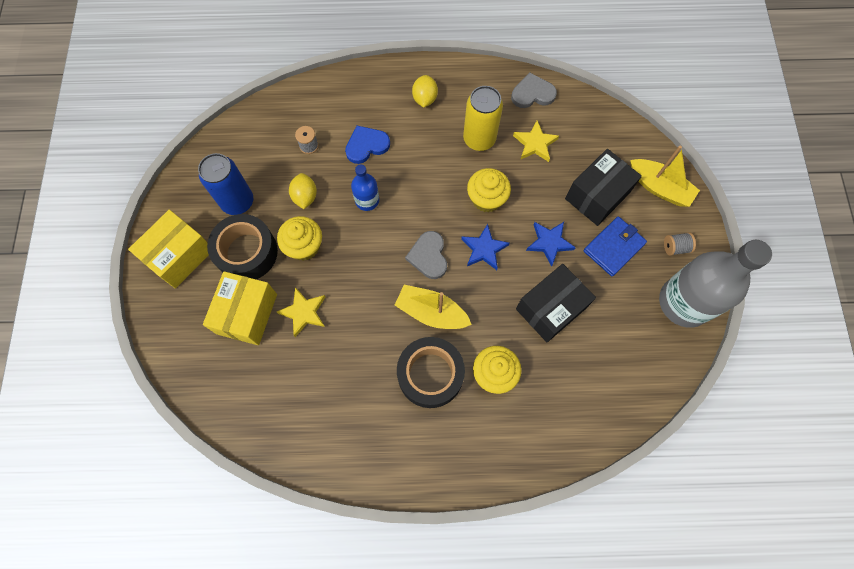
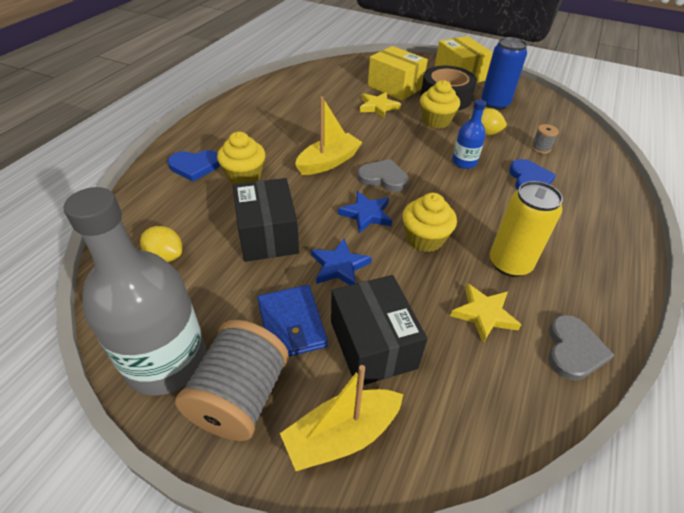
camera: 115 degrees right, 25 degrees down
black tape [397,337,465,408] -> none
yellow lemon [412,75,438,108] -> yellow lemon moved to [140,226,182,262]
grey spool [664,232,696,256] -> grey spool [175,320,289,441], size x2.29
none -> blue heart [168,150,220,182]

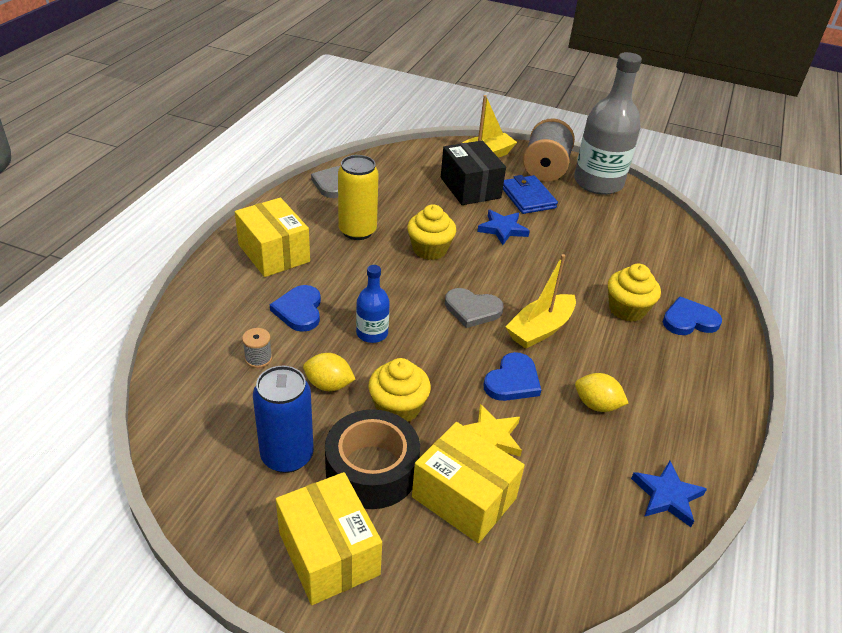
camera: 175 degrees right, 5 degrees down
yellow lemon [140,226,182,262] -> yellow lemon moved to [575,373,628,412]
black box [233,178,299,262] -> none
blue star [338,191,392,233] -> blue star moved to [631,461,707,527]
yellow star [450,283,521,343] -> none
none -> yellow box [235,198,310,277]
none -> blue heart [484,352,541,401]

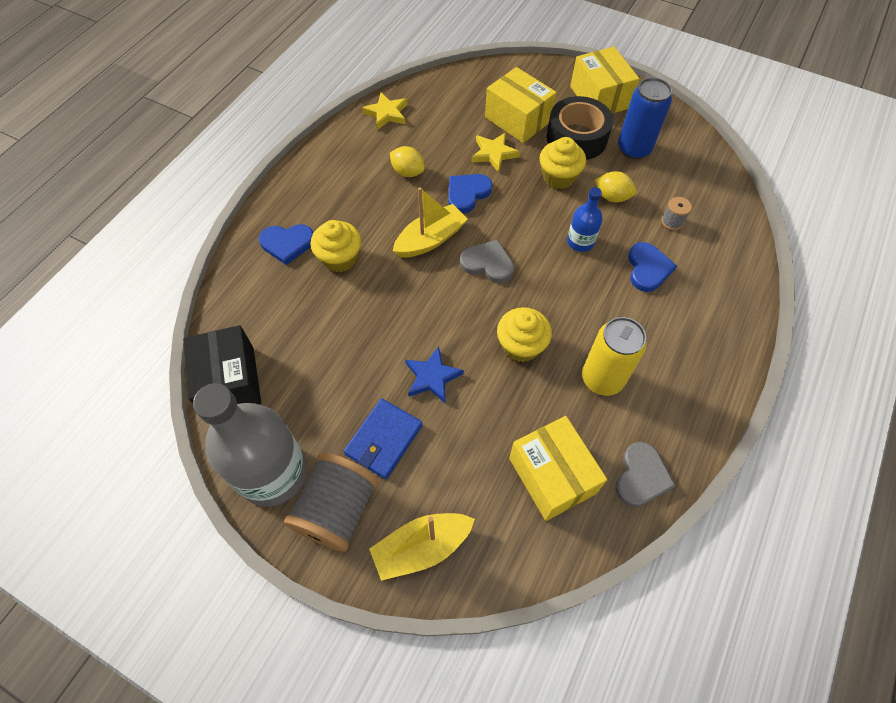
camera: 170 degrees left, 20 degrees up
yellow box [235,198,310,277] -> yellow box moved to [509,416,607,521]
black box [441,140,506,205] -> black box moved to [183,325,261,405]
blue wallet [503,175,558,214] -> blue wallet turned 45 degrees clockwise [344,398,423,479]
blue star [631,461,707,527] -> yellow star [362,93,408,130]

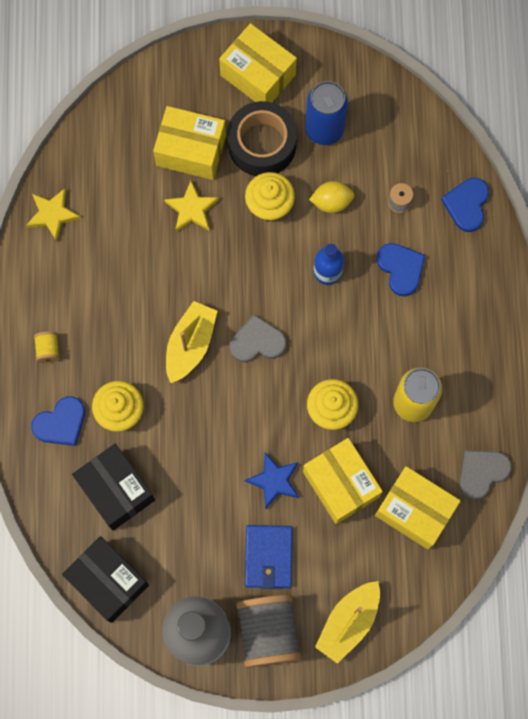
camera: 30 degrees left, 15 degrees up
yellow lemon [390,146,425,177] -> none
blue heart [448,174,492,213] -> blue heart moved to [441,178,489,232]
grey heart [615,442,676,507] -> grey heart turned 120 degrees counterclockwise [459,450,512,500]
none -> yellow spool [34,331,60,363]
none -> black box [72,444,155,531]
none -> yellow box [303,438,383,524]

